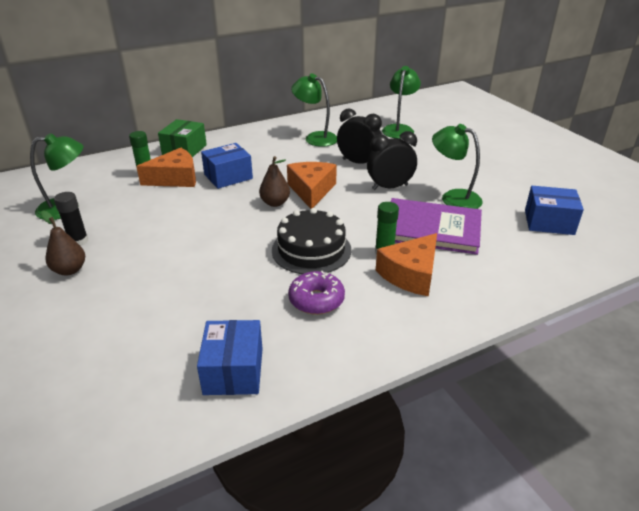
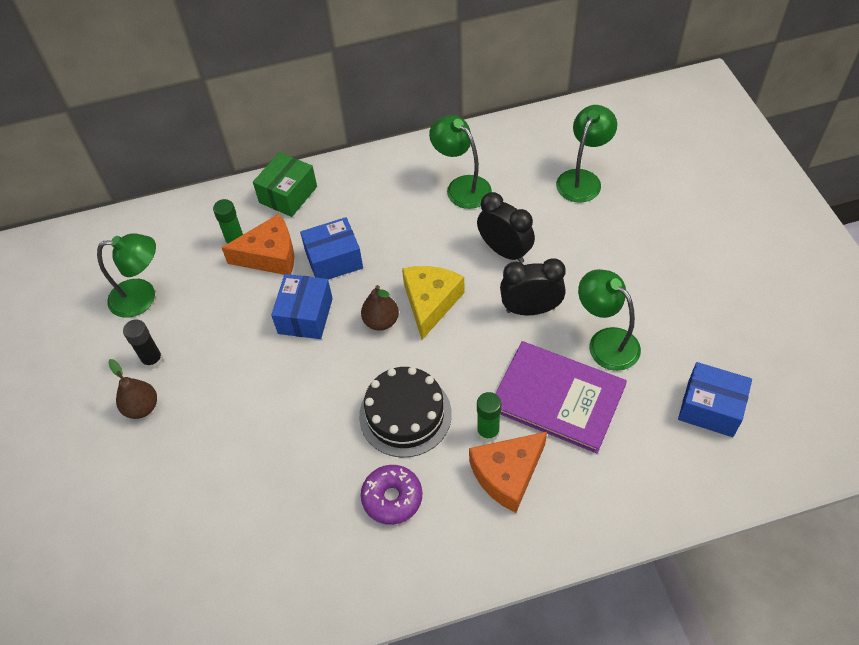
camera: 15 degrees right, 20 degrees up
blue box [197,320,263,395] -> blue box moved to [271,274,333,339]
orange cheese [287,162,337,209] -> yellow cheese [402,266,465,340]

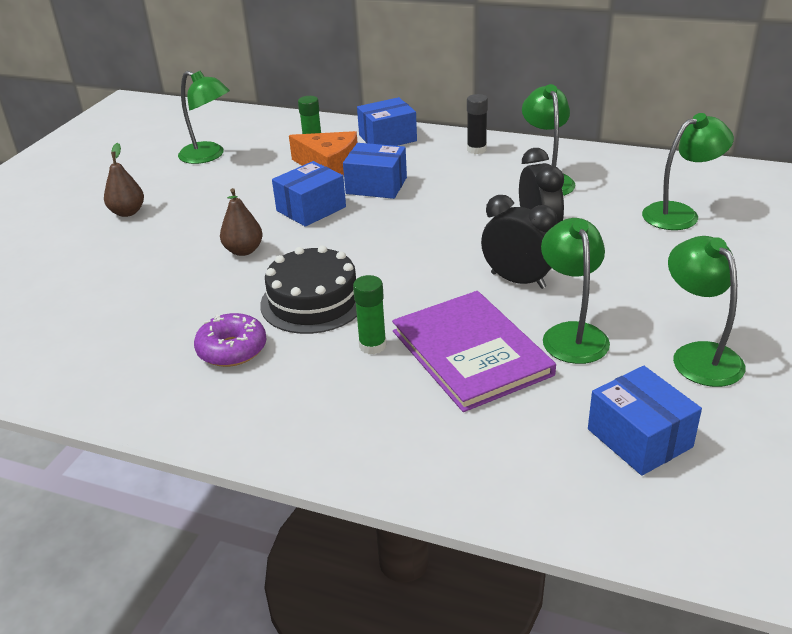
camera: 35 degrees right, 20 degrees down
black glue stick [123,319,163,369] -> black glue stick moved to [467,94,488,154]
green box [253,152,317,217] -> blue box [357,97,417,146]
brown pear [361,285,399,331] -> brown pear moved to [220,188,263,256]
yellow cheese [402,266,465,340] -> none
orange cheese [469,432,547,513] -> none
none -> green lamp [668,236,745,387]

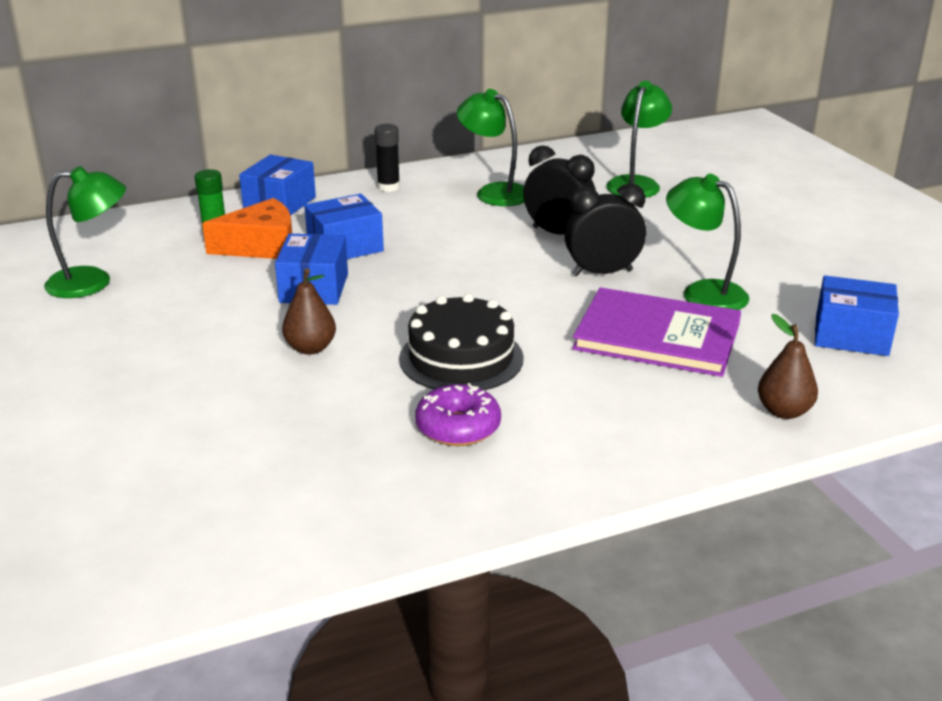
camera: 45 degrees left, 5 degrees down
brown pear [104,143,144,217] -> brown pear moved to [758,314,818,419]
green glue stick [353,275,386,354] -> none
green lamp [668,236,745,387] -> none

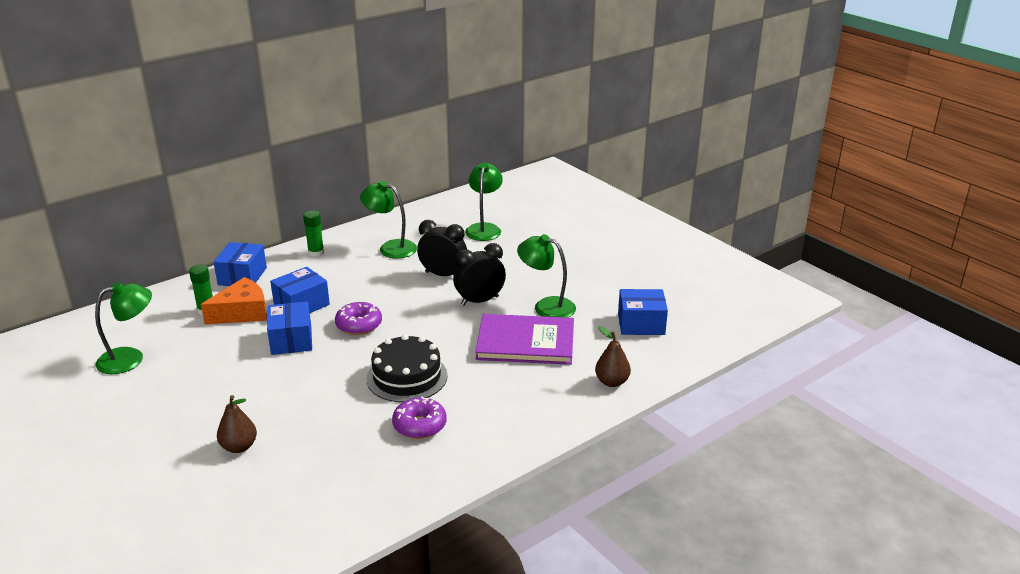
camera: 15 degrees left, 0 degrees up
brown pear [282,269,336,355] -> brown pear moved to [217,395,257,453]
black glue stick [374,124,400,192] -> green glue stick [303,210,324,257]
none -> purple donut [335,302,382,335]

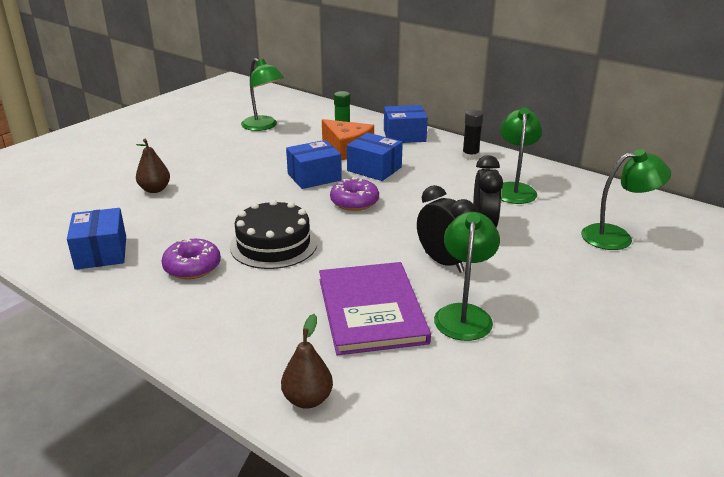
camera: 75 degrees right, 0 degrees up
green glue stick [303,210,324,257] -> black glue stick [462,110,483,160]
blue box [618,289,668,335] -> blue box moved to [67,208,126,270]

